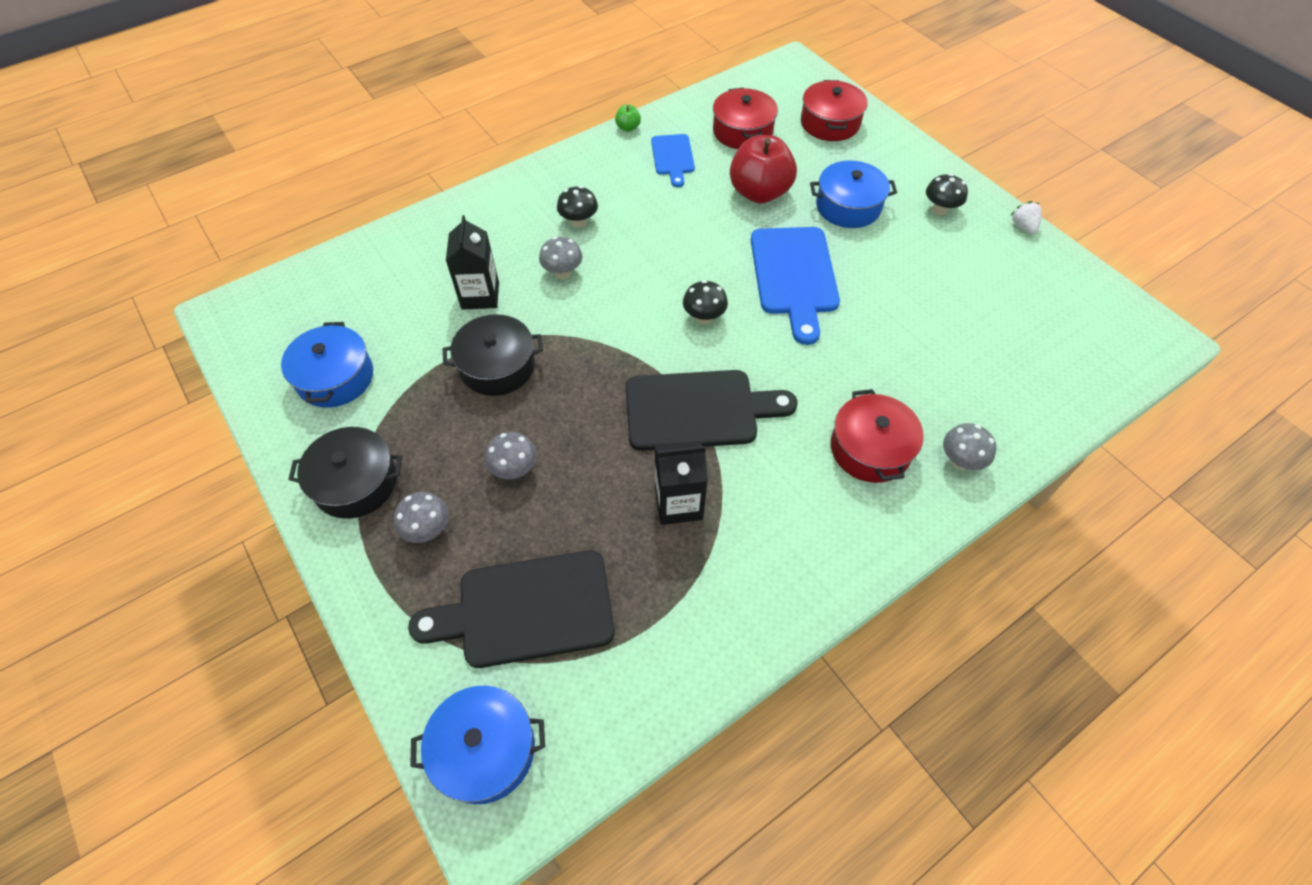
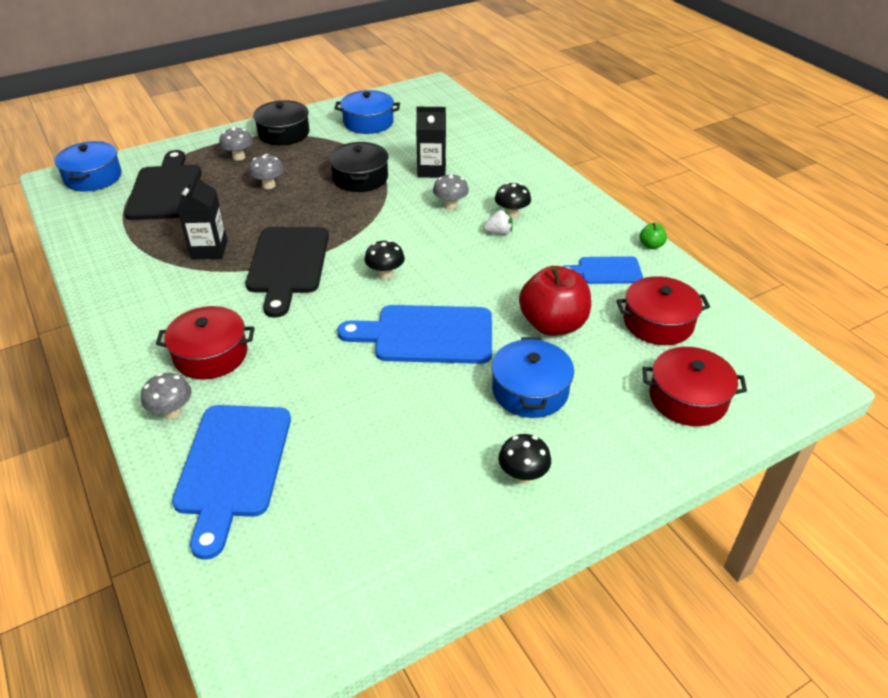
camera: 95 degrees right, 15 degrees down
white strawberry [1010,201,1042,234] -> white strawberry moved to [483,210,513,235]
none -> blue cutting board [172,405,291,560]

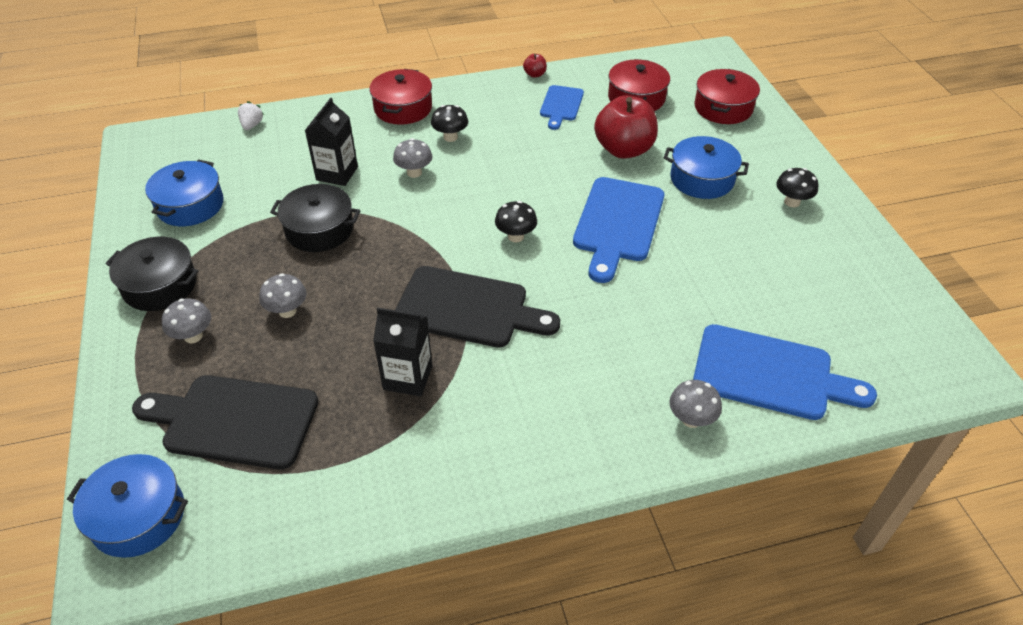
camera: 75 degrees left, 5 degrees up
red pot [156,306,255,379] -> red pot moved to [369,69,432,125]
white strawberry [483,210,513,235] -> white strawberry moved to [238,101,264,130]
green apple [640,223,667,249] -> red apple [523,54,547,78]

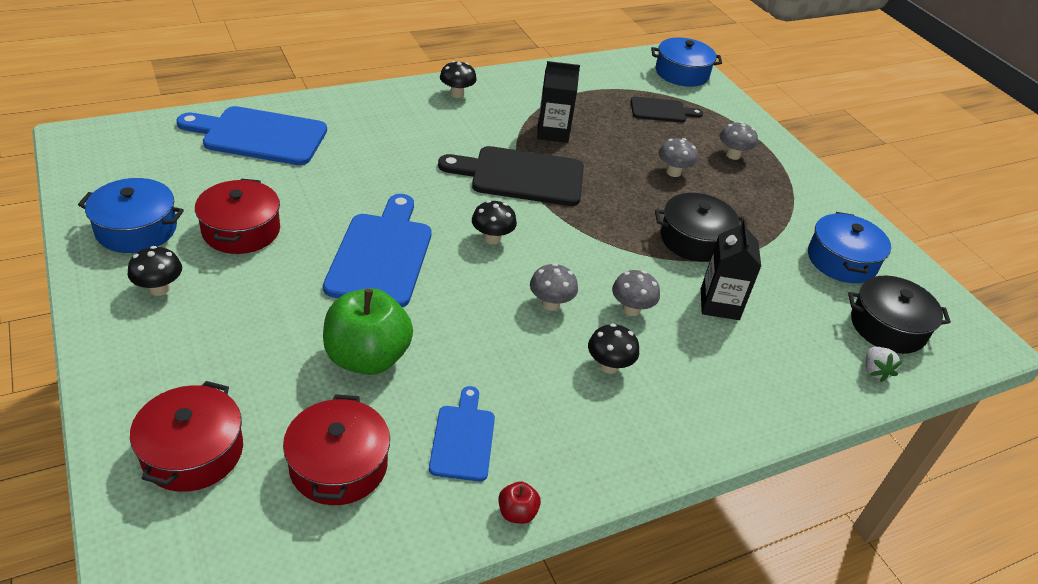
camera: 165 degrees right, 5 degrees down
black pot [106,237,198,311] -> black pot moved to [848,276,951,354]
black cutting board [132,375,318,470] -> black cutting board [631,97,703,122], size x0.57
red pot [369,69,432,125] -> red pot moved to [195,178,280,254]
red apple [594,95,658,159] -> green apple [323,288,413,375]
blue pot [664,136,749,199] -> blue pot moved to [78,178,184,253]
grey mushroom [669,380,722,428] -> grey mushroom moved to [530,263,578,311]
none -> black mushroom [440,61,477,98]

